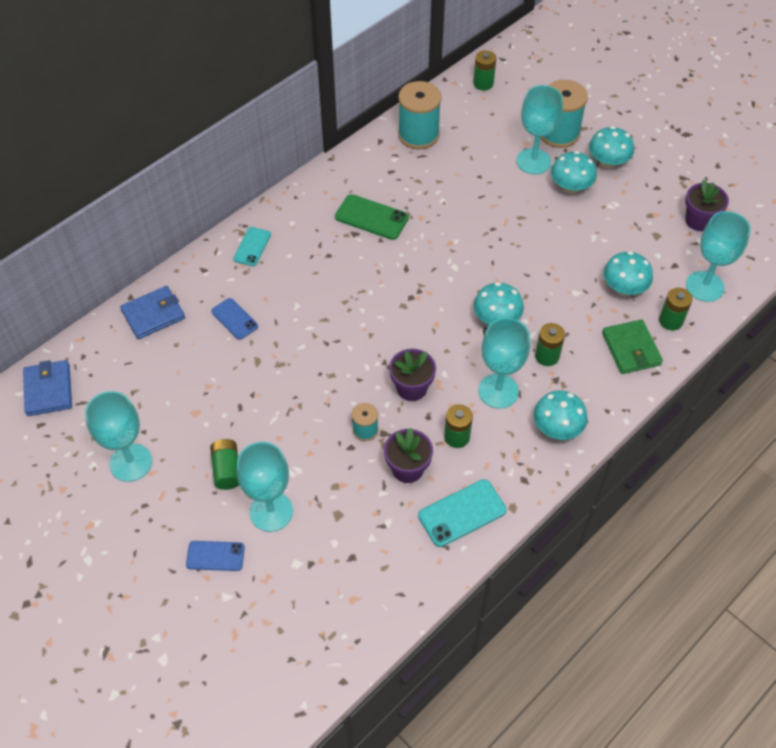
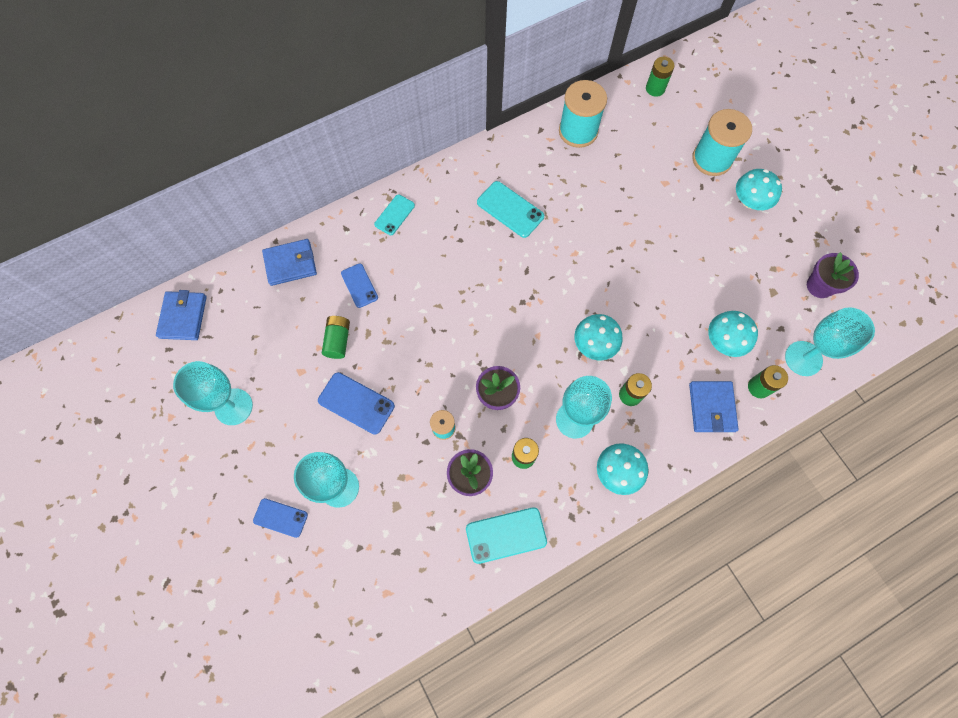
camera: 15 degrees right, 15 degrees up
green battery [210,439,239,490] -> green battery moved to [322,316,350,359]
green phone [335,194,409,240] -> turquoise phone [477,181,544,238]
turquoise goblet [516,85,563,174] -> none
turquoise mushroom [551,151,597,194] -> none
green wallet [602,320,663,374] -> blue wallet [689,381,739,432]
none -> blue phone [318,372,395,435]

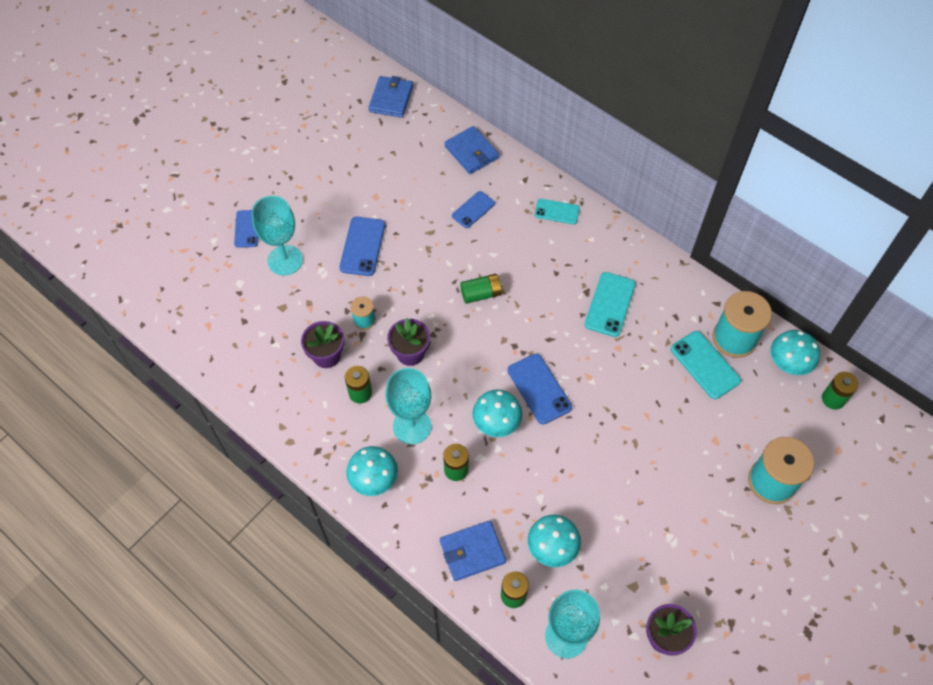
camera: 70 degrees right, 10 degrees down
blue wallet [156,290,207,340] -> blue wallet turned 60 degrees counterclockwise [368,76,413,118]
turquoise goblet [173,361,253,425] -> none
green battery [322,316,350,359] -> green battery moved to [460,274,503,304]
turquoise phone [466,507,547,564] -> turquoise phone moved to [671,331,741,399]
turquoise mushroom [736,169,782,210] -> turquoise mushroom moved to [771,330,820,375]
none -> blue phone [508,354,572,424]

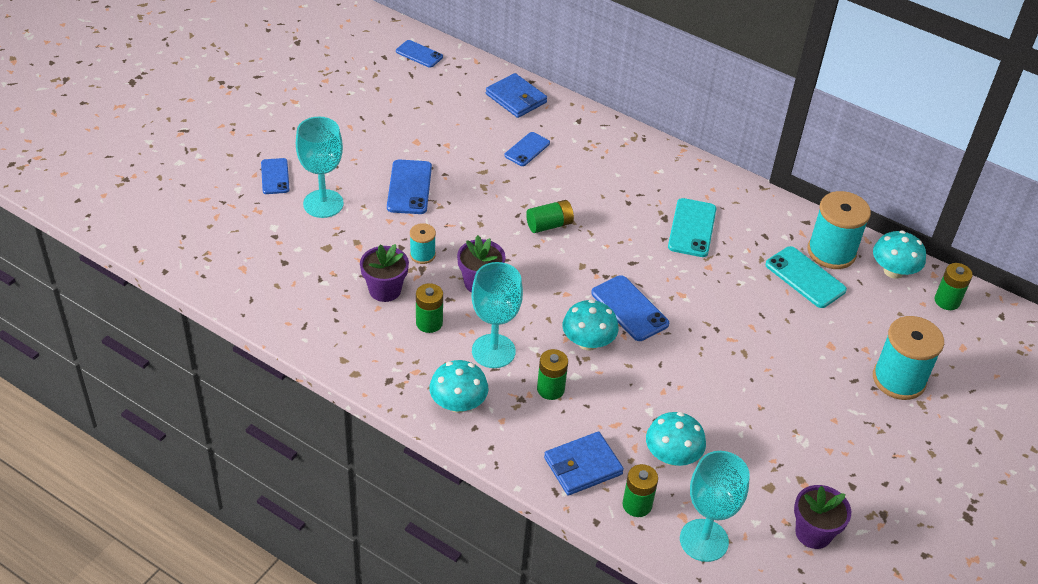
camera: 10 degrees left, 15 degrees down
blue wallet [368,76,413,118] -> blue phone [396,40,443,68]
turquoise phone [534,199,580,224] -> none

